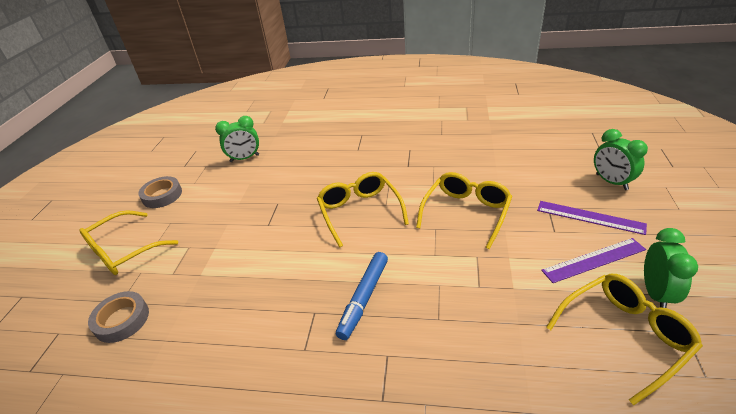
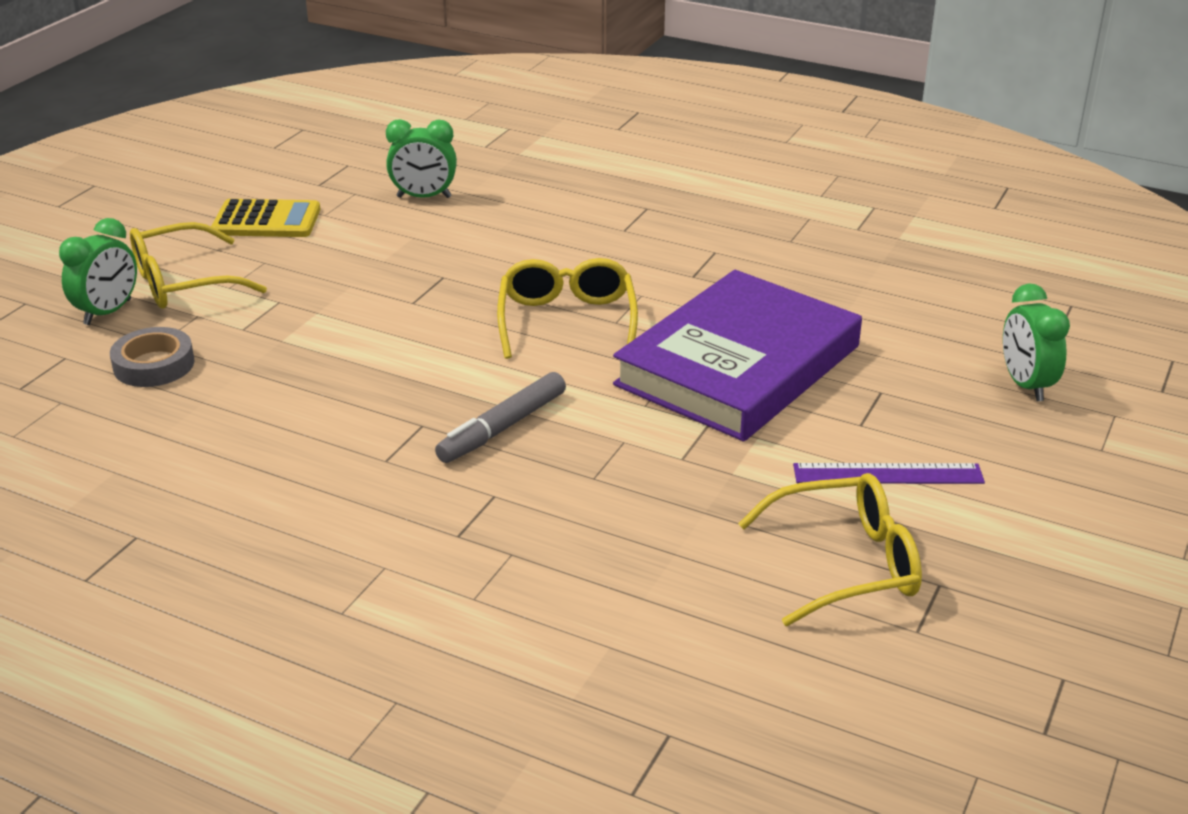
camera: 15 degrees right, 5 degrees down
grey tape [138,176,182,208] -> yellow calculator [211,199,320,237]
blue marker [336,252,388,340] -> grey marker [435,372,566,463]
yellow glasses [416,172,512,249] -> purple book [613,270,862,441]
purple ruler [537,201,647,235] -> none
green clock [644,228,698,308] -> green clock moved to [59,218,137,325]

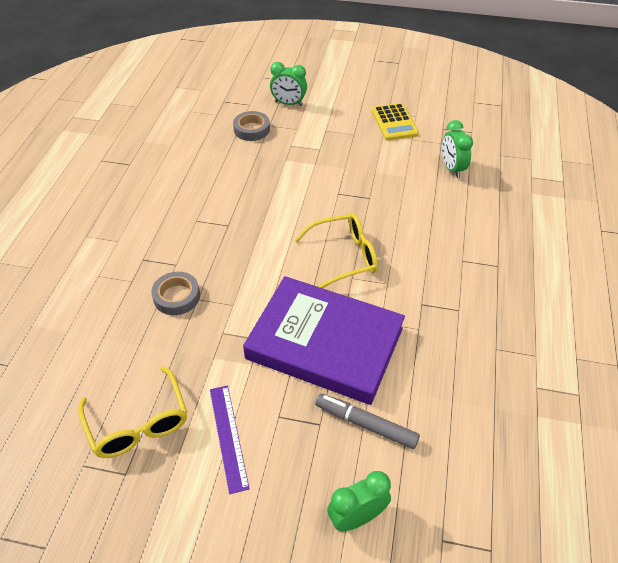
camera: 75 degrees right, 15 degrees up
yellow glasses [130,222,267,309] -> none
grey marker [435,372,566,463] -> grey marker moved to [315,394,420,449]
none -> grey tape [151,272,200,315]

